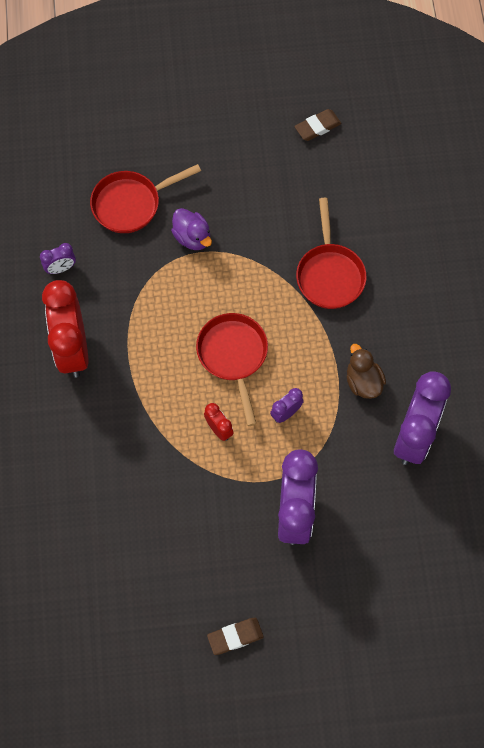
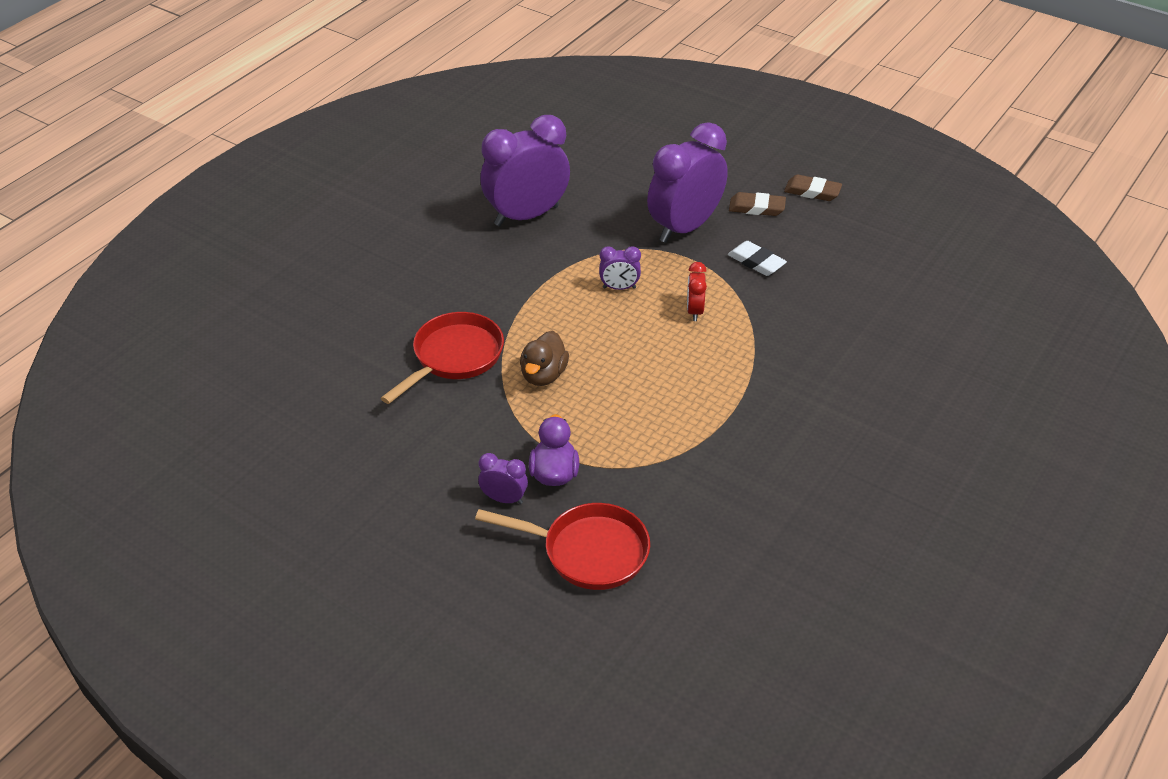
camera: 140 degrees left, 25 degrees down
purple clock [40,243,76,274] -> purple clock moved to [478,453,528,504]
red clock [42,280,89,377] -> none
red pan [196,313,268,426] -> none
brown eraser [294,109,341,141] -> brown eraser moved to [729,192,786,216]
brown duck [346,344,386,399] -> brown duck moved to [520,331,569,386]
none -> white eraser [728,241,787,276]

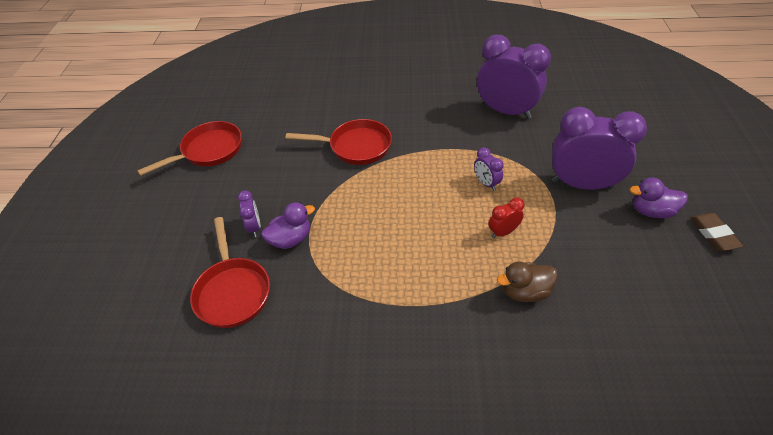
camera: 60 degrees right, 5 degrees up
brown duck [520,331,569,386] -> brown duck moved to [497,261,558,302]
white eraser [728,241,787,276] -> none
brown eraser [729,192,786,216] -> purple duck [630,177,688,218]
none -> red pan [137,121,242,176]

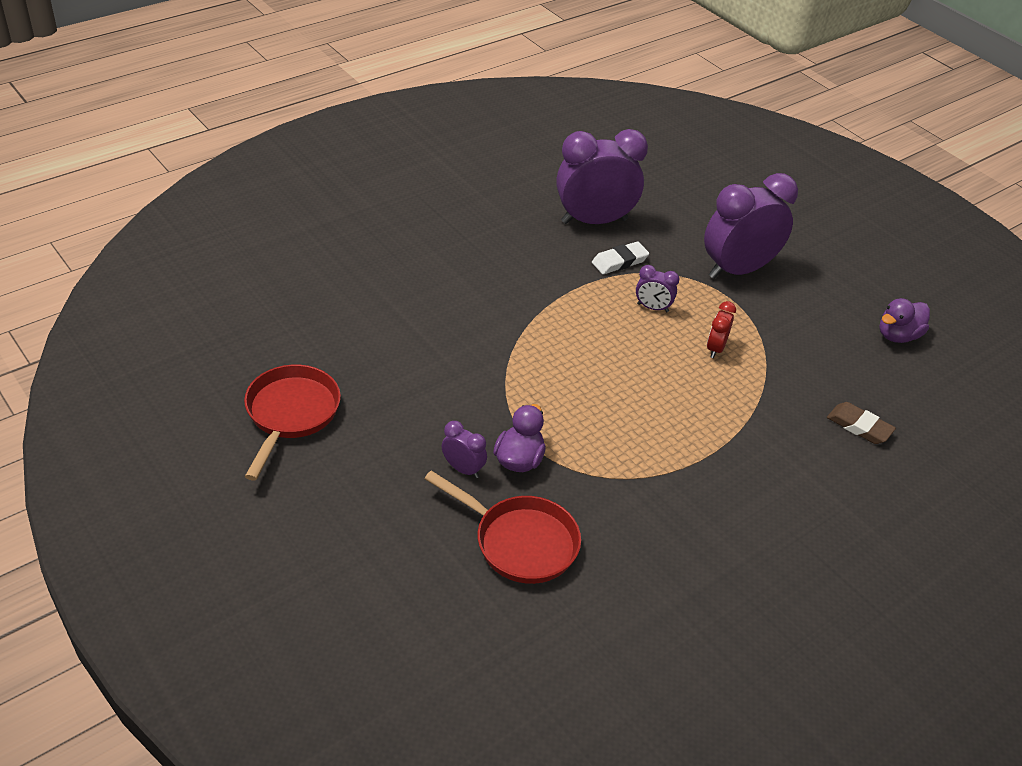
camera: 45 degrees left, 5 degrees down
red pan [286,119,392,165] -> none
brown duck [497,261,558,302] -> none
purple duck [630,177,688,218] -> purple duck moved to [879,298,930,343]
brown eraser [690,213,743,251] -> brown eraser moved to [827,402,896,444]
none -> white eraser [592,242,649,274]

